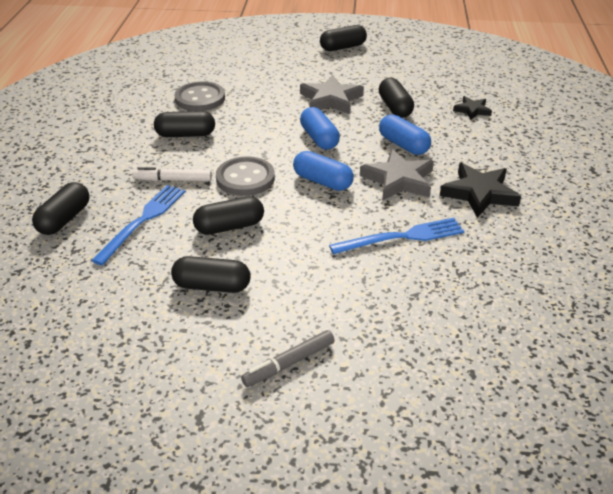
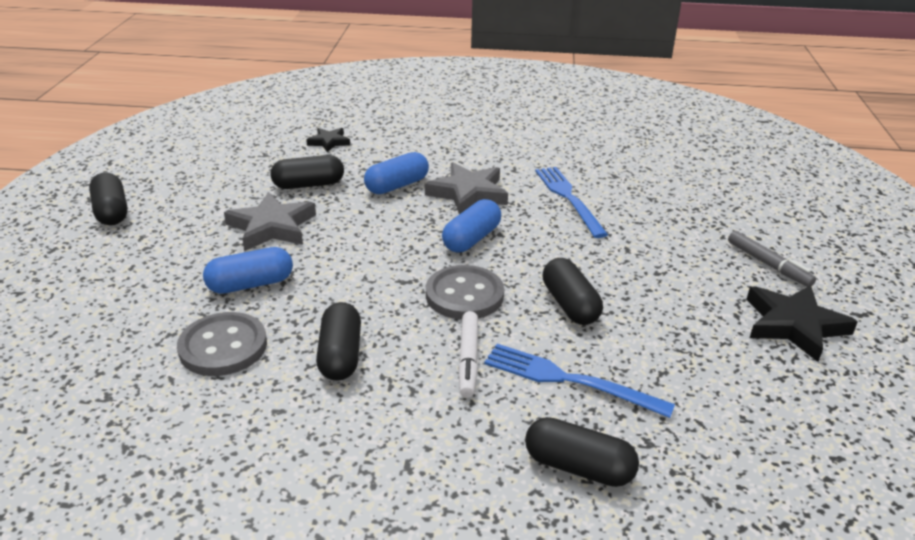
camera: 90 degrees left, 5 degrees down
black capsule [171,256,250,293] -> none
blue capsule [300,107,340,150] -> blue capsule moved to [203,247,293,294]
black star [440,163,521,218] -> black star moved to [746,285,858,362]

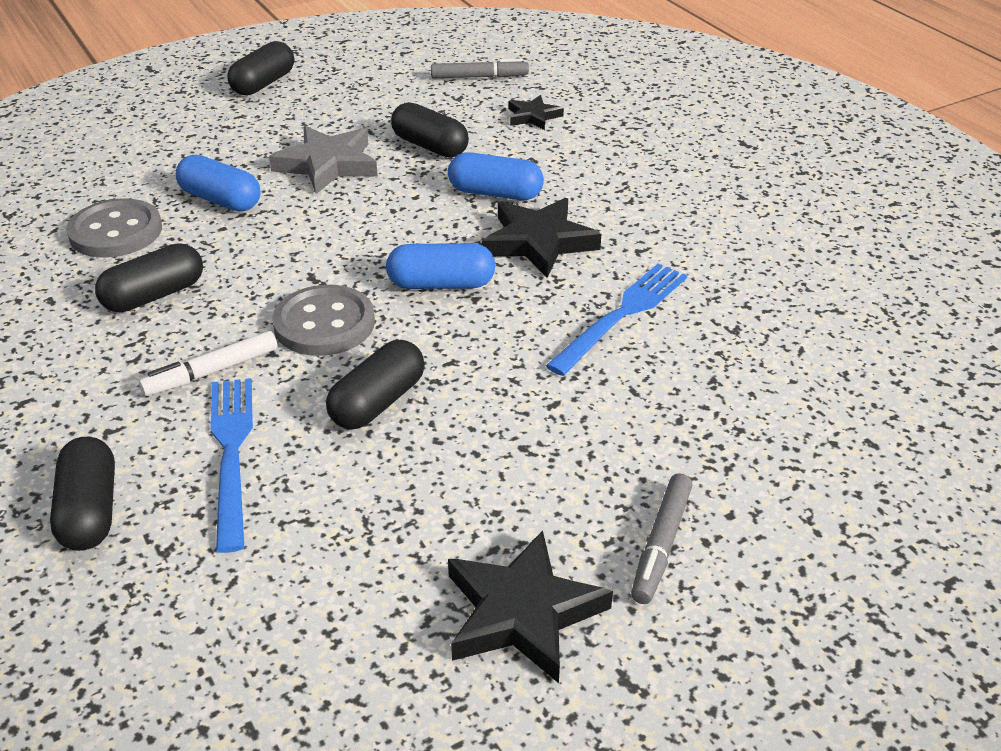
camera: 55 degrees right, 5 degrees up
grey star [425,162,508,214] -> black star [482,198,601,278]
none -> grey marker [431,58,529,78]

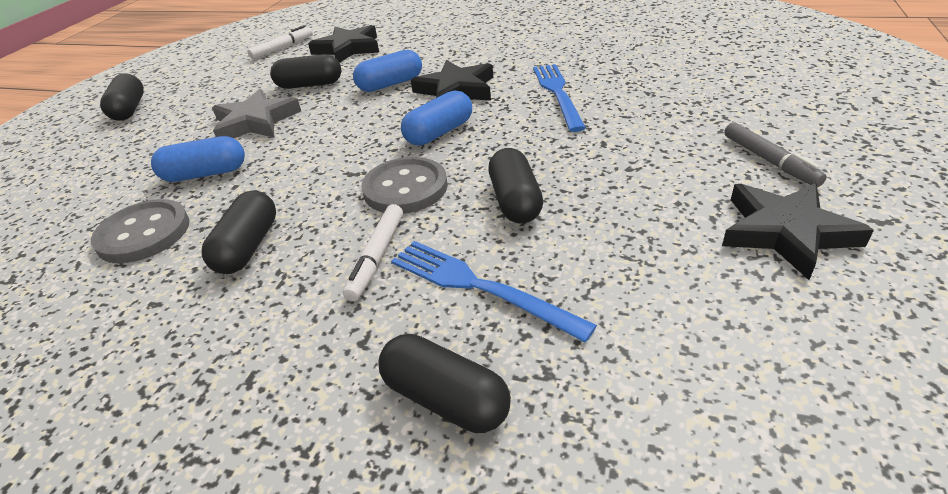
camera: 40 degrees left, 0 degrees up
grey marker [431,58,529,78] -> white marker [248,25,313,59]
black star [509,95,564,130] -> black star [308,25,379,63], size x1.75

